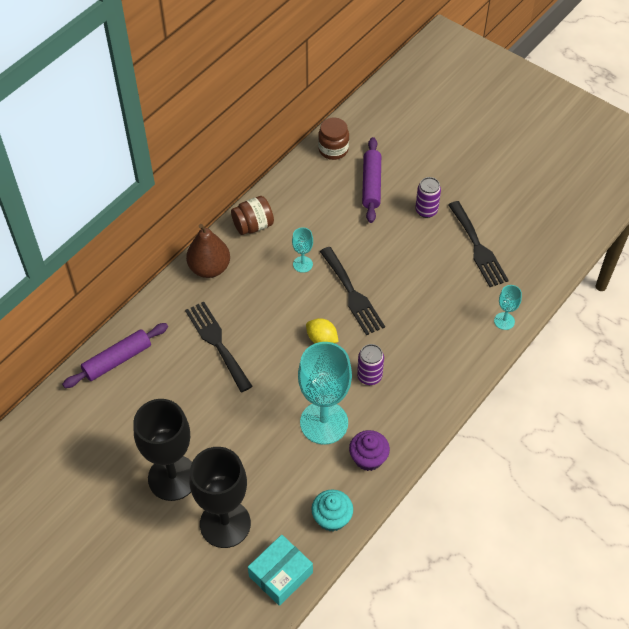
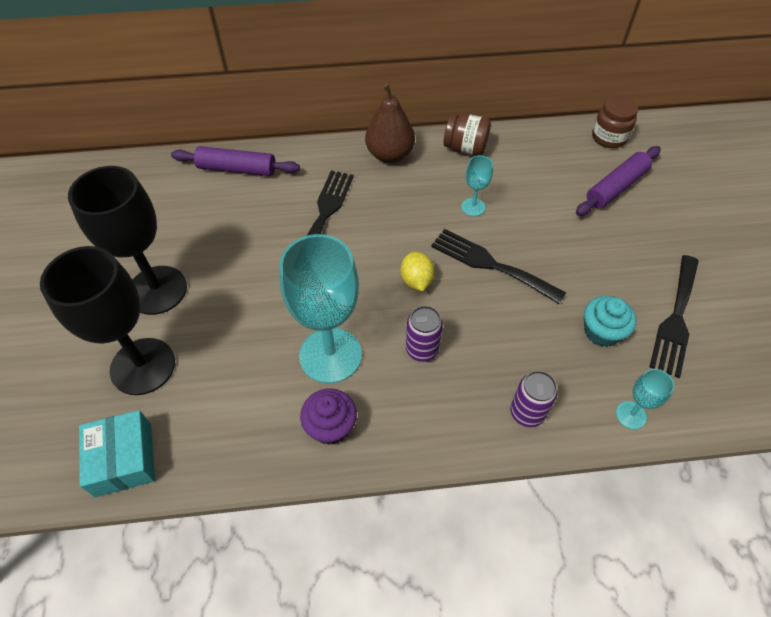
camera: 45 degrees right, 0 degrees up
turquoise box [248,535,313,606] -> turquoise box turned 75 degrees clockwise [79,410,155,497]
turquoise cupcake [311,489,353,532] -> turquoise cupcake moved to [584,296,636,347]
black fork [320,247,385,335] -> black fork turned 105 degrees clockwise [431,229,566,304]
purple can [415,177,441,218] -> purple can moved to [510,371,557,427]

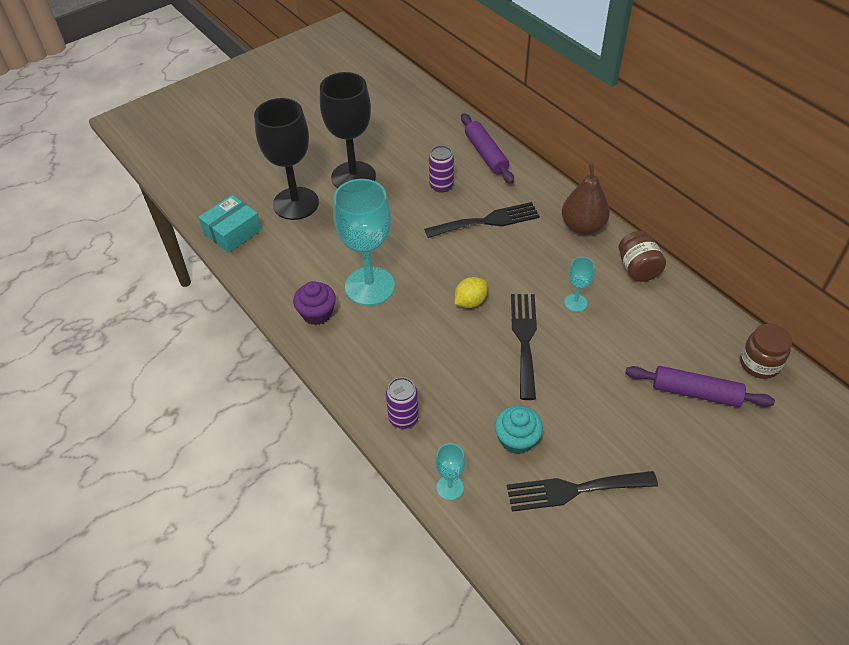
camera: 60 degrees right, 5 degrees down
purple can [406,306,443,362] -> purple can moved to [429,145,454,193]

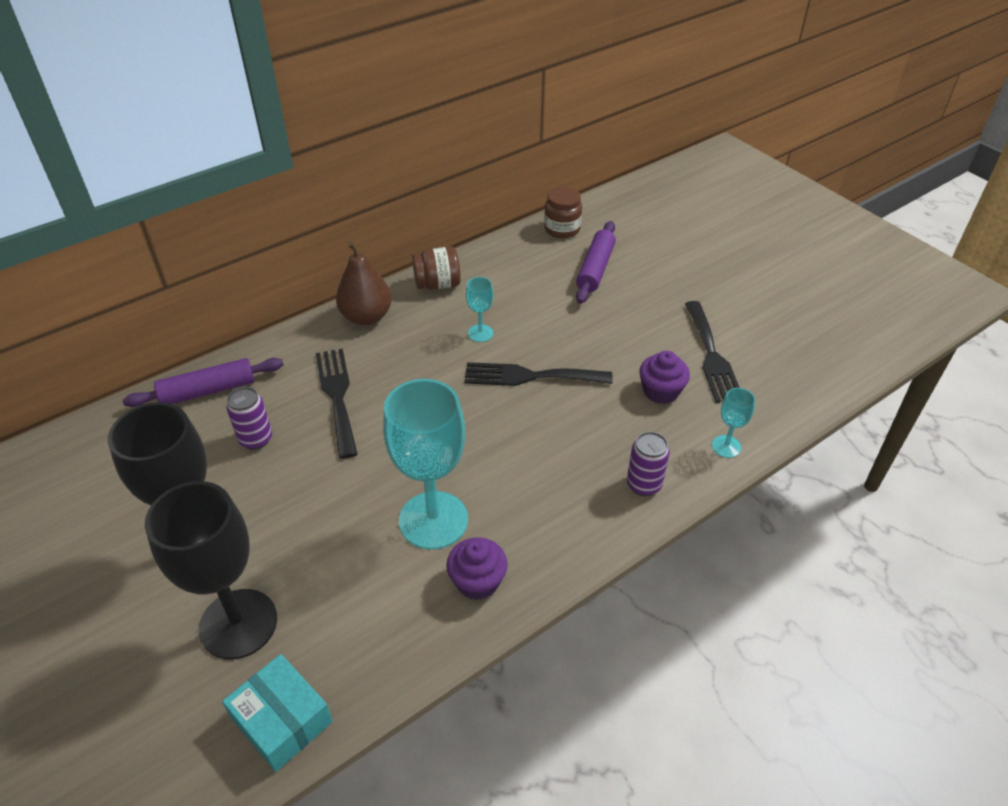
camera: 90 degrees left, 5 degrees down
yellow lemon [455,277,487,308] -> none
turquoise cupcake [495,406,543,454] -> purple cupcake [639,351,690,404]

